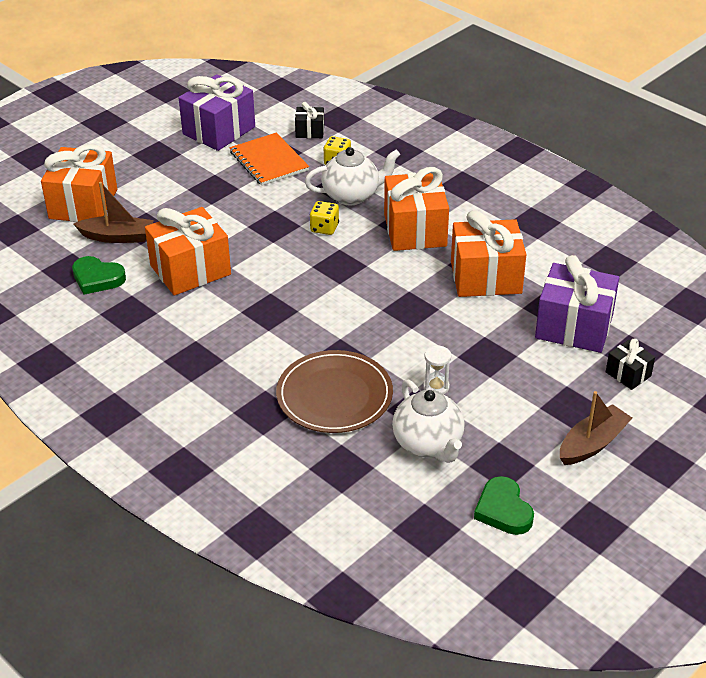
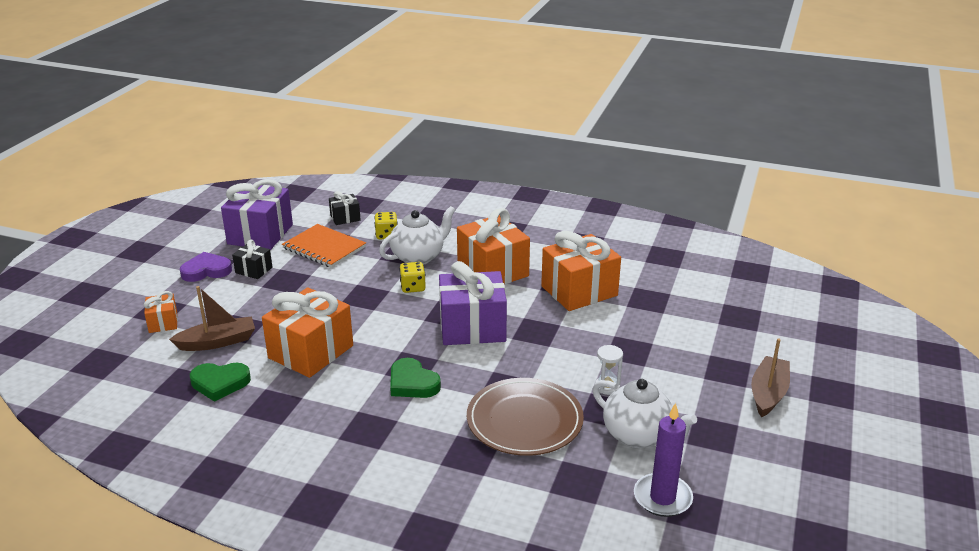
camera: 25 degrees left, 10 degrees down
orange gift [41,144,117,222] -> orange gift [144,291,178,333], size x0.49
green heart [474,476,534,535] -> green heart moved to [390,358,441,398]
purple gift [535,255,619,353] -> purple gift moved to [439,261,507,345]
black gift [606,339,655,390] -> black gift moved to [232,240,272,279]
none -> purple heart [180,252,232,282]
none -> purple candle [634,403,693,517]

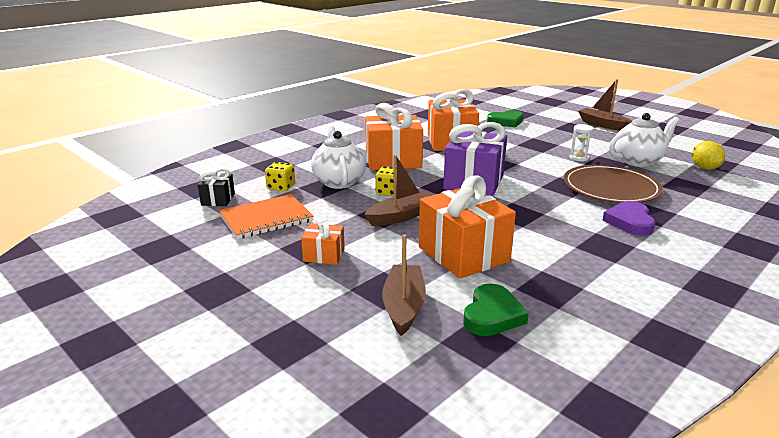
camera: 65 degrees left, 5 degrees down
orange gift [144,291,178,333] -> orange gift moved to [301,217,345,265]
purple heart [180,252,232,282] -> purple heart moved to [602,201,655,236]
purple gift [221,179,293,250] -> none
black gift [232,240,272,279] -> none
green heart [390,358,441,398] -> green heart moved to [487,110,523,128]
purple candle [634,403,693,517] -> yellow lemon [692,141,725,170]
none -> brown boat [364,155,432,226]

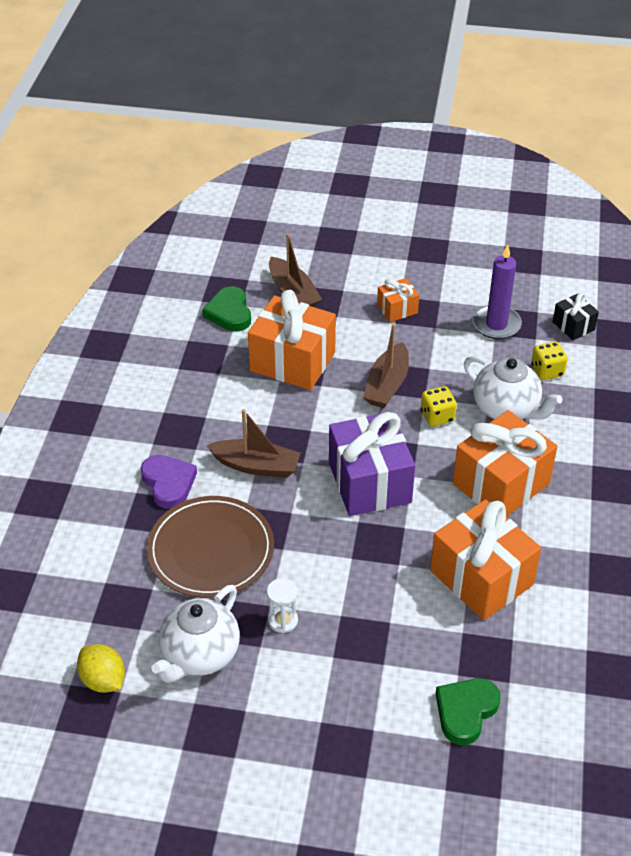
camera: 145 degrees right, 20 degrees up
orange notebook [219,194,314,239] -> purple candle [472,244,522,339]
brown boat [578,79,632,131] -> brown boat moved to [206,409,301,478]

